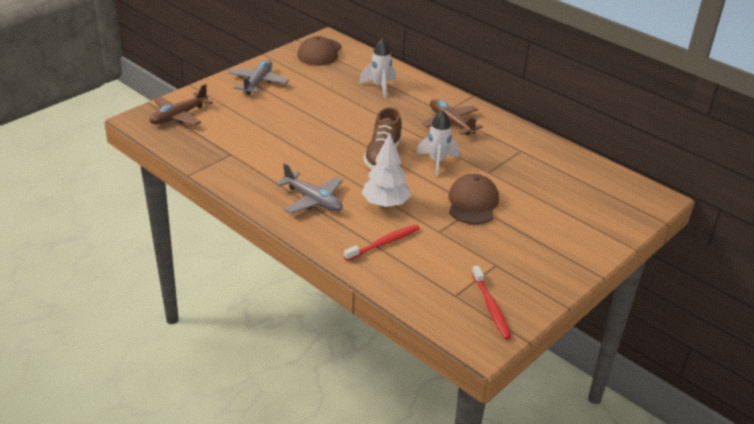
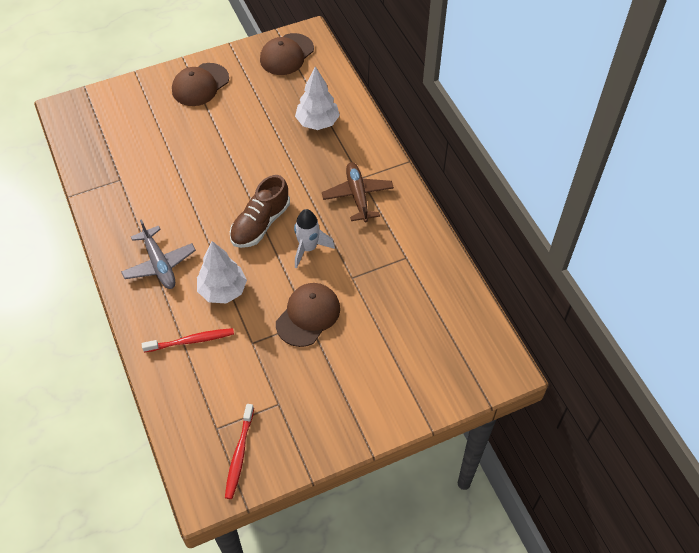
camera: 25 degrees right, 20 degrees up
brown plane [150,84,213,126] -> none
grey plane [228,60,289,95] -> brown cap [172,63,229,106]
white rocket [359,38,396,98] -> white tree [295,67,340,130]

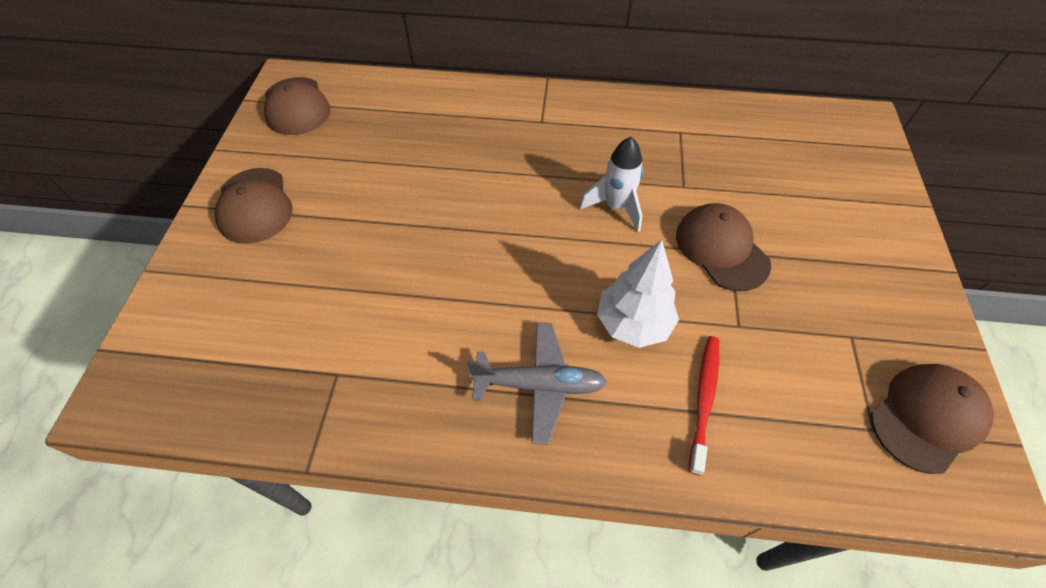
camera: 60 degrees left, 0 degrees up
red toothbrush [225,404,254,499] -> brown cap [871,364,994,474]
brown shoe [230,175,290,248] -> none
white tree [295,67,340,130] -> none
brown plane [322,162,394,222] -> none

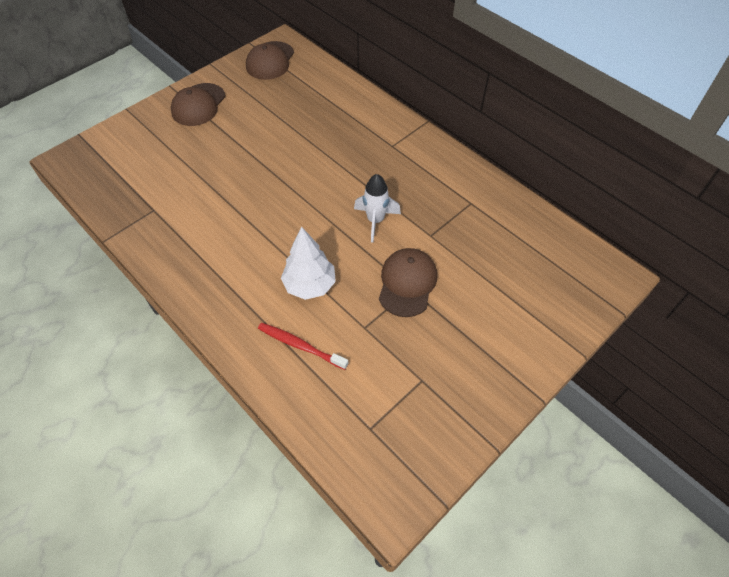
camera: 40 degrees right, 0 degrees up
grey plane [467,322,607,445] -> none
red toothbrush [689,336,719,476] -> red toothbrush turned 120 degrees counterclockwise [258,323,348,370]
brown cap [871,364,994,474] -> none

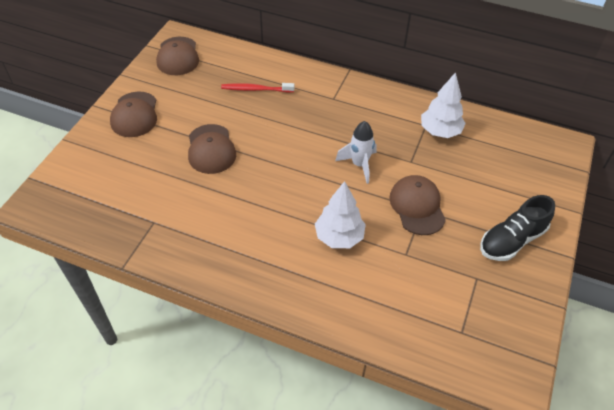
camera: 25 degrees left, 5 degrees down
red toothbrush [258,323,348,370] -> red toothbrush moved to [221,83,294,92]
none -> brown cap [188,124,236,174]
none -> white tree [421,72,466,138]
none -> black shoe [480,195,555,261]

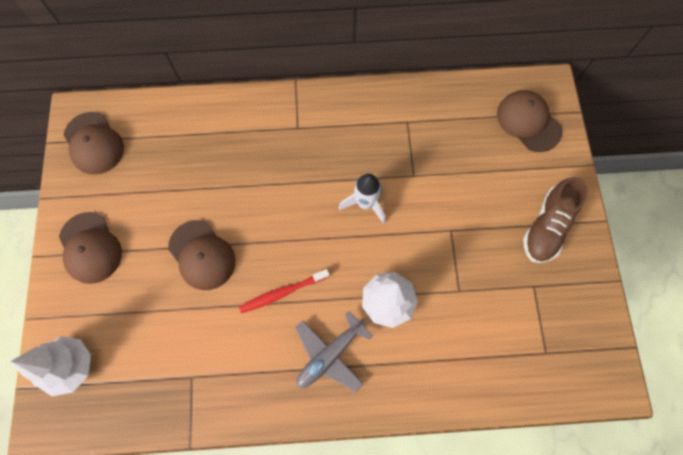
camera: 25 degrees left, 20 degrees up
red toothbrush [221,83,294,92] -> red toothbrush moved to [239,269,330,313]
brown cap [389,175,446,235] -> brown cap moved to [497,90,562,152]
white tree [421,72,466,138] -> white tree moved to [10,336,91,396]
black shoe [480,195,555,261] -> brown shoe [523,177,587,263]
none -> grey plane [296,311,373,392]

